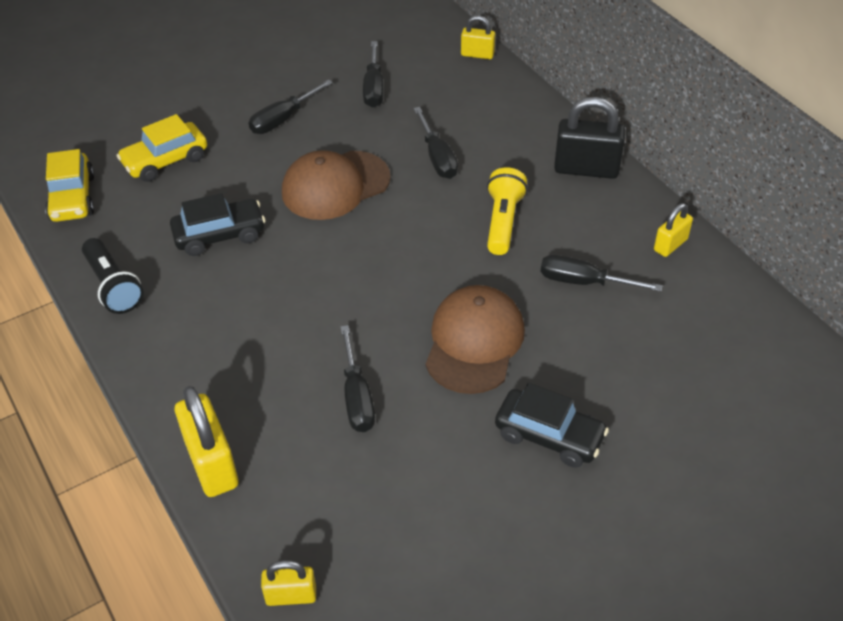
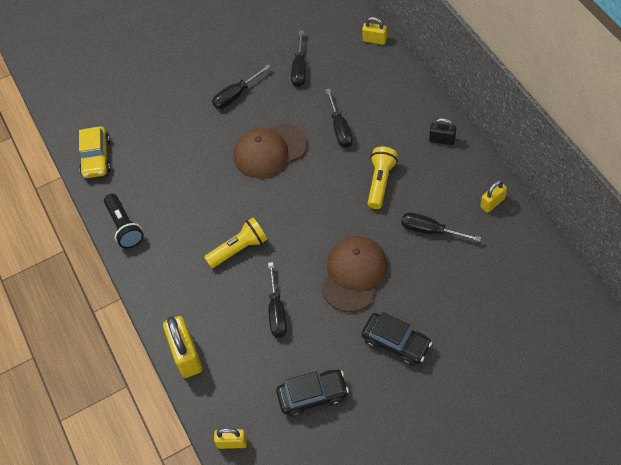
camera: 10 degrees right, 10 degrees up
yellow car [117,114,207,182] -> none
black car [170,193,265,256] -> black car moved to [276,370,349,417]
black padlock [554,97,625,179] -> black padlock [429,118,456,145], size x0.57
none -> yellow flashlight [204,218,267,268]

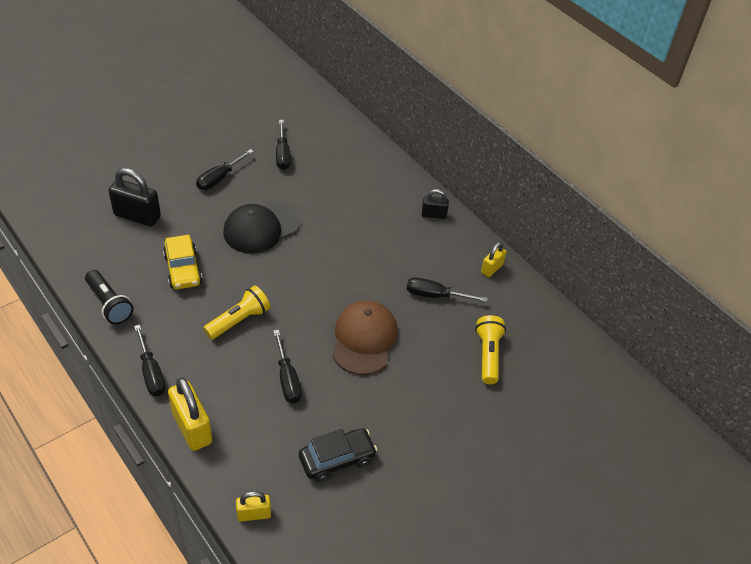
camera: 20 degrees left, 10 degrees down
yellow car [79,126,111,178] -> yellow car moved to [163,235,203,289]
brown cap [234,123,307,178] -> black cap [223,202,299,254]
black screwdriver [326,89,353,148] -> black screwdriver moved to [134,325,166,396]
black car [361,312,432,366] -> none
yellow padlock [362,17,387,45] -> none
yellow flashlight [368,146,398,209] -> yellow flashlight moved to [475,315,506,384]
none -> black padlock [109,168,161,227]

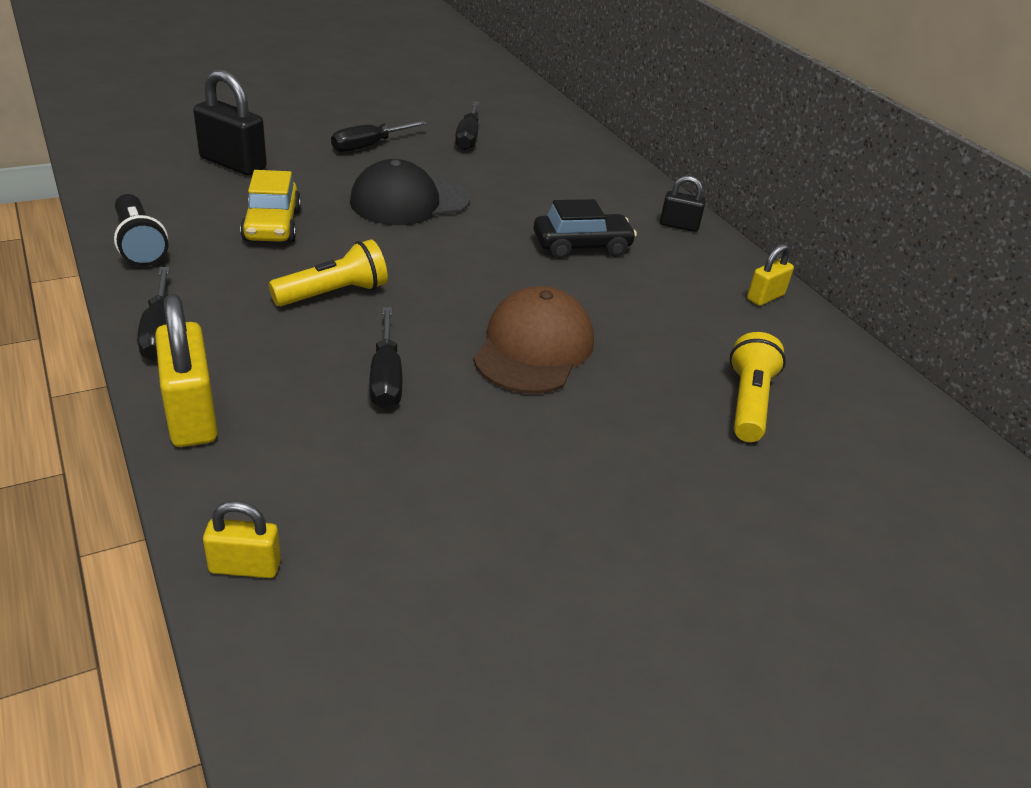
camera: 10 degrees right, 10 degrees down
black car [299,428,377,482] -> black car moved to [534,199,637,259]
black screwdriver [406,278,488,302] -> none

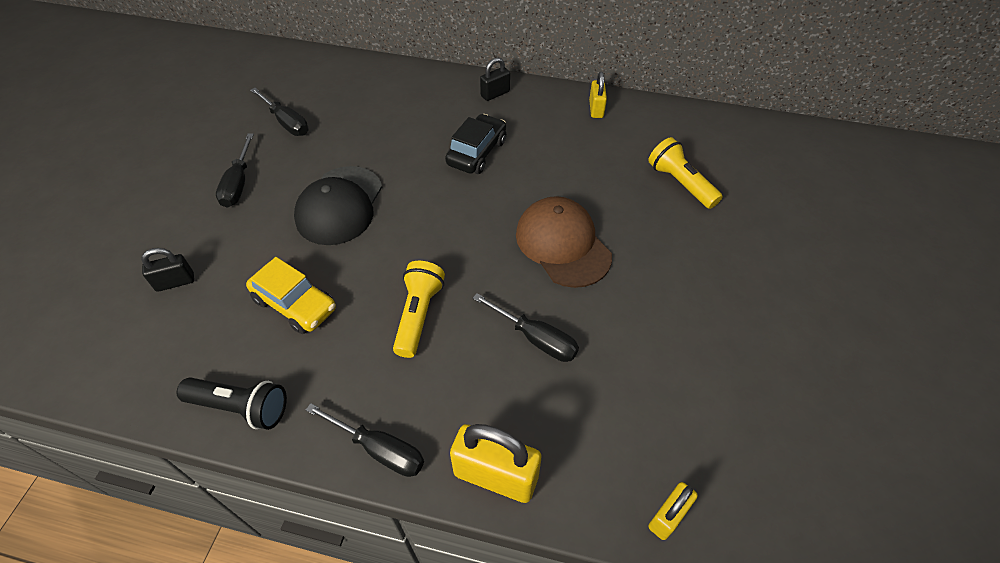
camera: 45 degrees left, 15 degrees up
black padlock [193,69,267,175] -> black padlock [141,248,194,292], size x0.57

